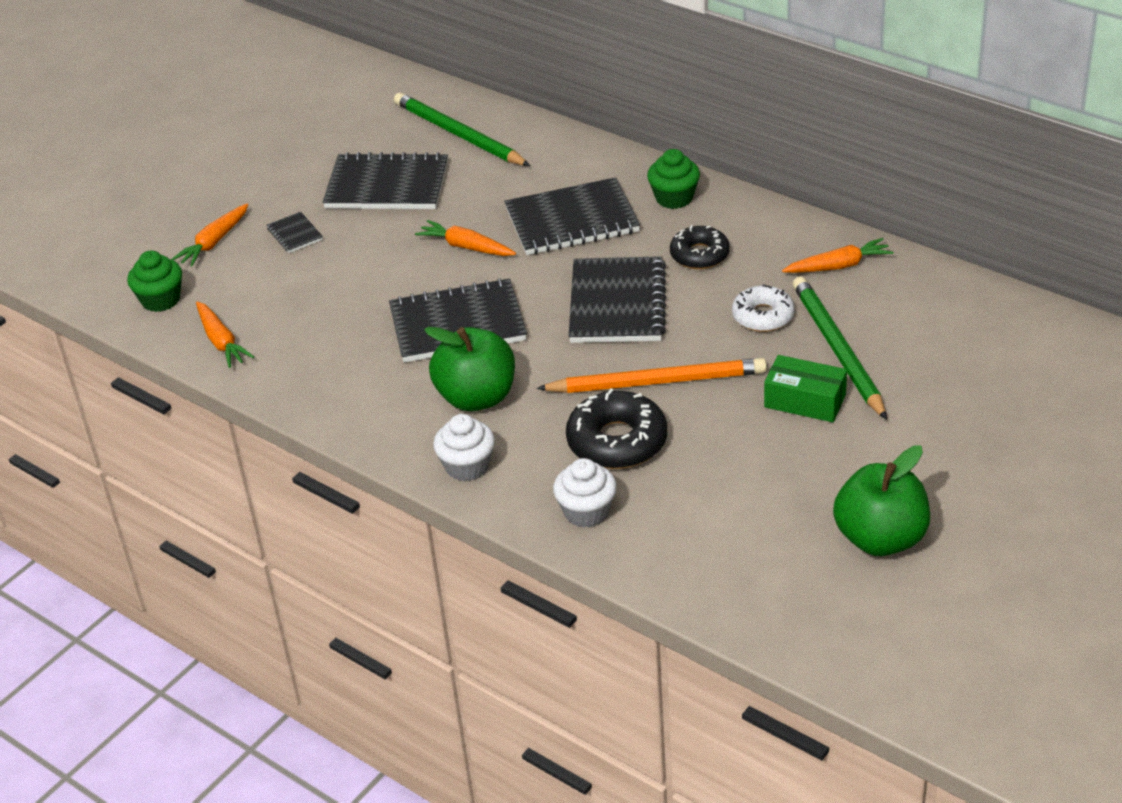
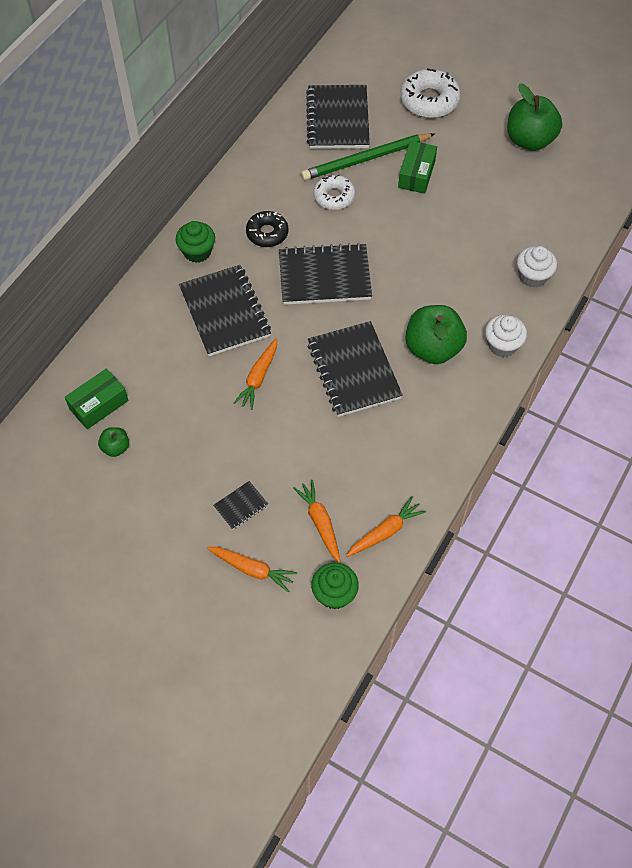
camera: 100 degrees left, 20 degrees up
black notebook [322,152,448,209] -> black notebook moved to [306,85,370,149]
green pencil [394,93,530,166] -> green box [65,368,129,429]
orange pencil [536,358,767,393] -> none
black donut [566,388,667,469] -> none
orange carrot [782,238,894,273] -> orange carrot moved to [293,480,341,563]
none -> green apple [98,427,129,457]
none -> white donut [400,68,461,118]

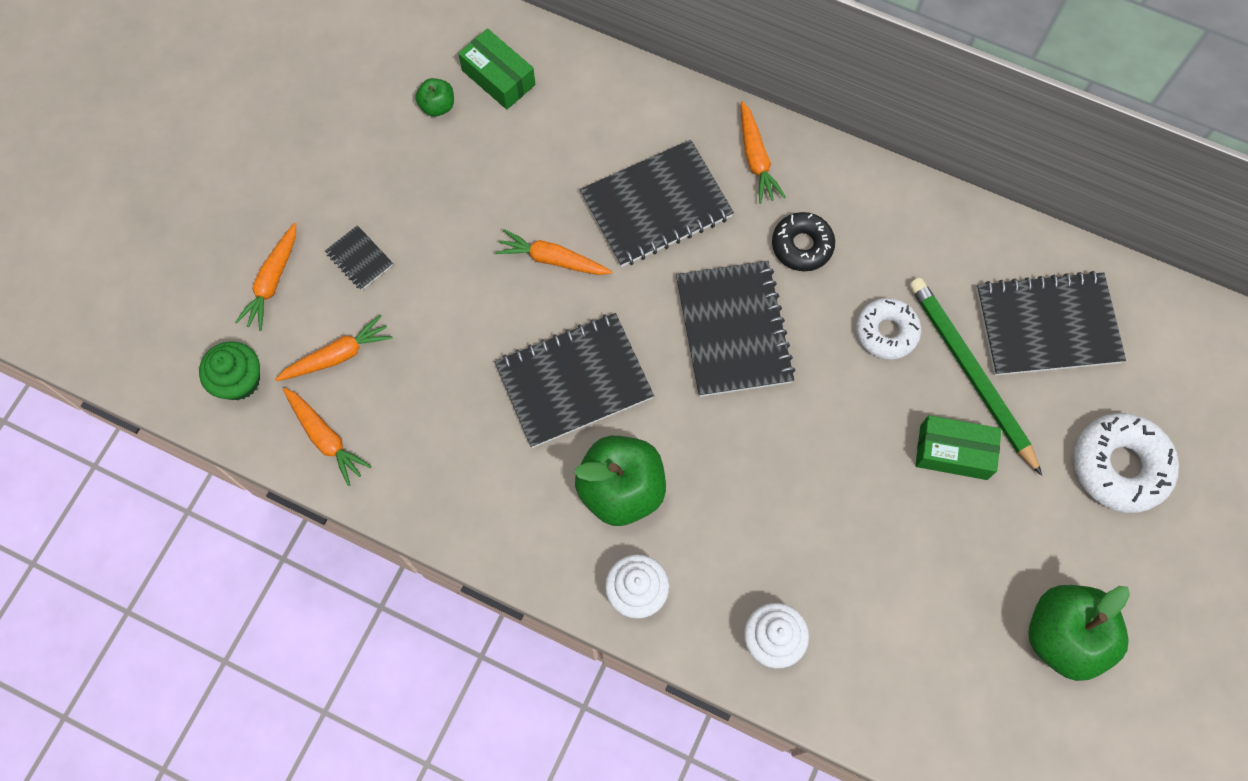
camera: 85 degrees right, 10 degrees up
green cupcake [176,221,215,263] -> orange carrot [741,101,786,204]

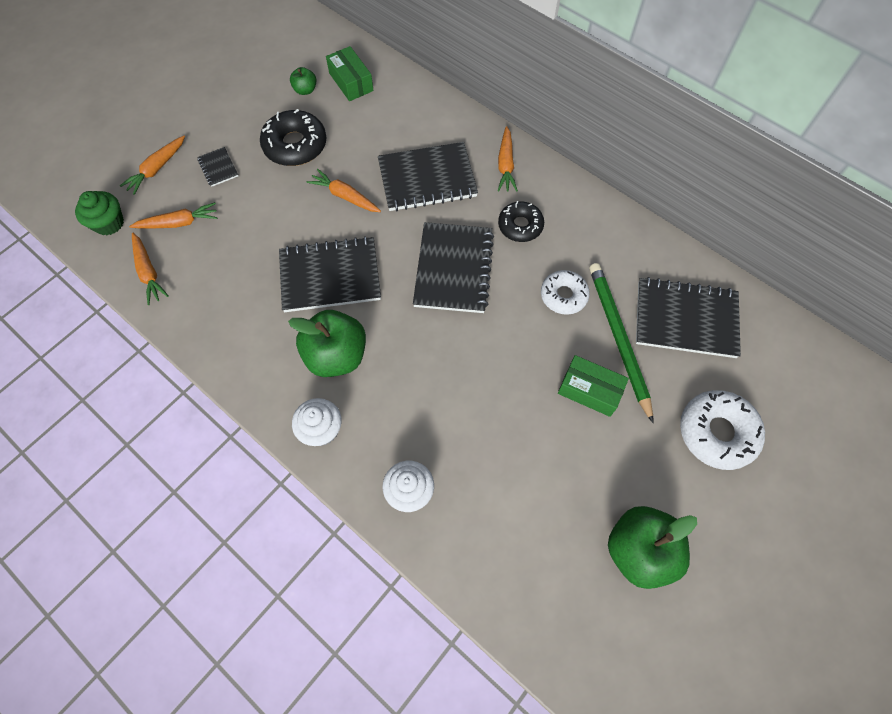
camera: 15 degrees right, 5 degrees down
none -> black donut [260,109,326,166]

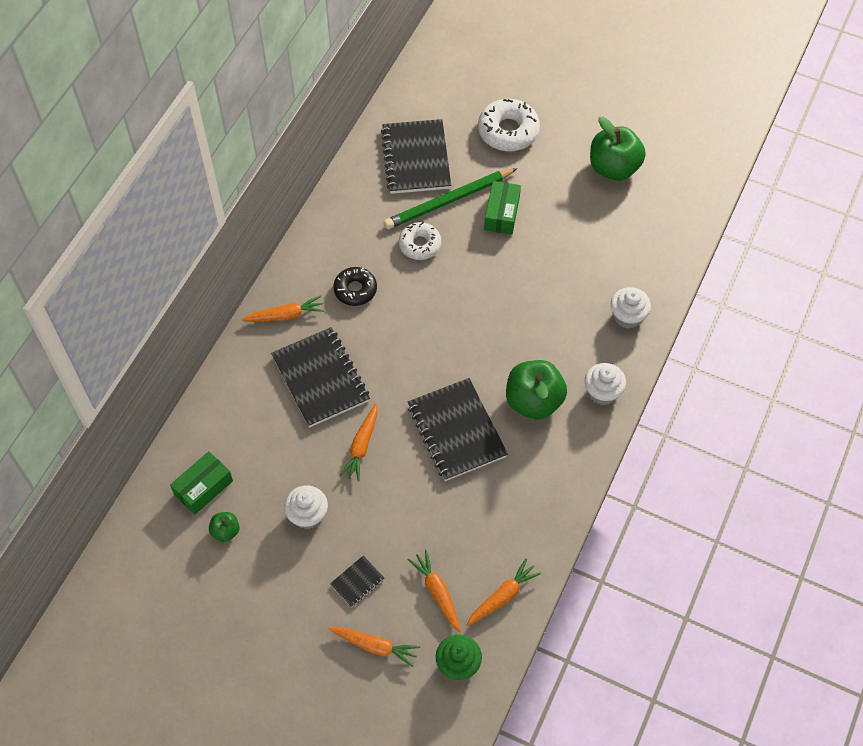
camera: 105 degrees left, 5 degrees down
black donut [260,109,326,166] -> white cupcake [284,485,328,529]
black notebook [413,222,494,313] -> none

